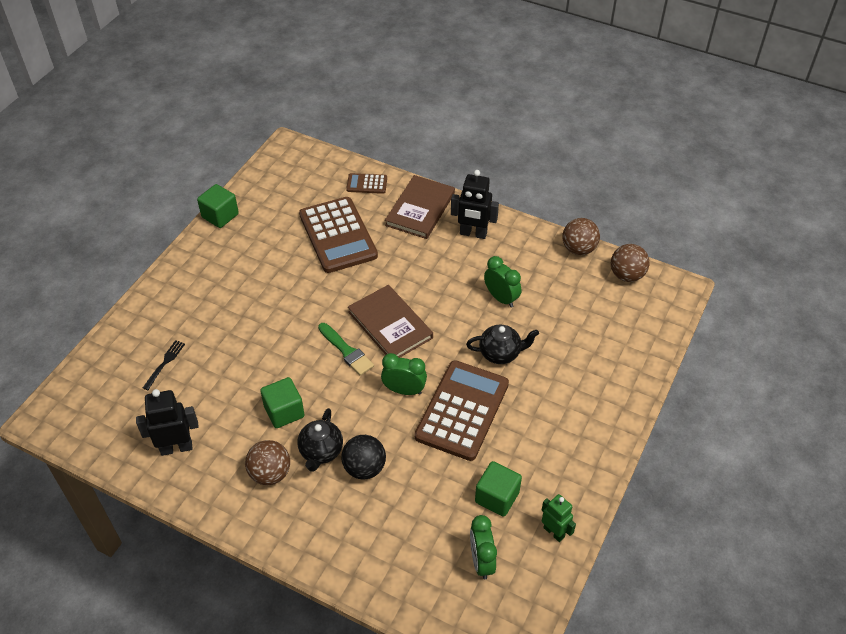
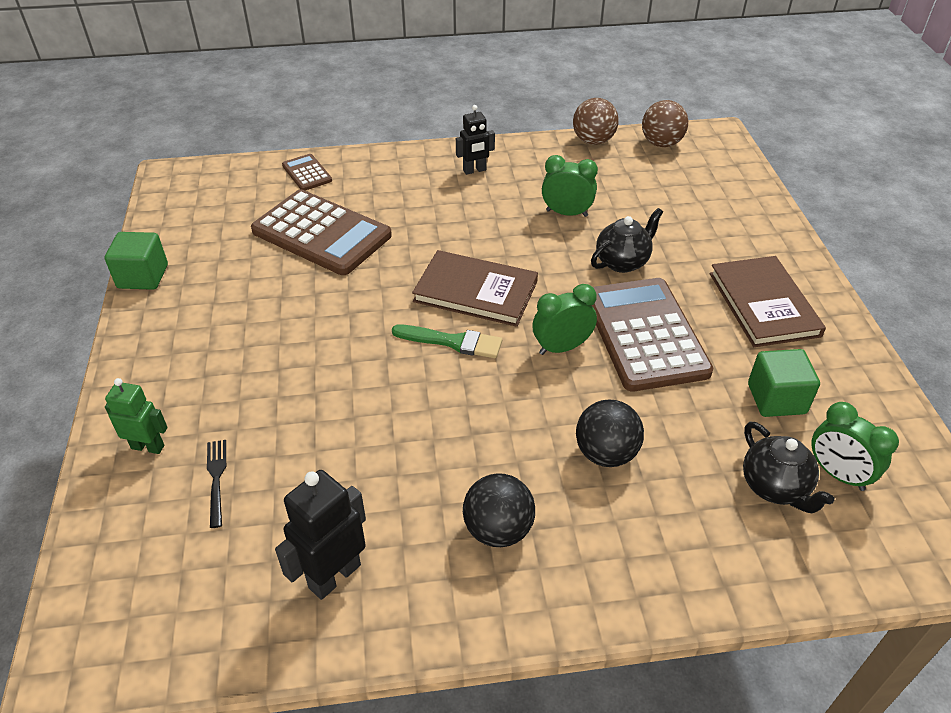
camera: 35 degrees left, 5 degrees down
brown ball [245,440,290,485] -> black ball [463,473,535,547]
green cube [260,377,304,428] -> none
black teapot [297,408,343,472] -> black teapot moved to [743,422,834,513]
brown calculator [346,173,387,194] -> brown calculator turned 90 degrees clockwise [282,154,332,191]
brown book [385,175,455,239] -> brown book moved to [710,256,826,347]
black robot [451,170,499,239] -> black robot [456,105,495,175], size x0.66
green robot [541,494,576,542] -> green robot moved to [105,378,168,454]

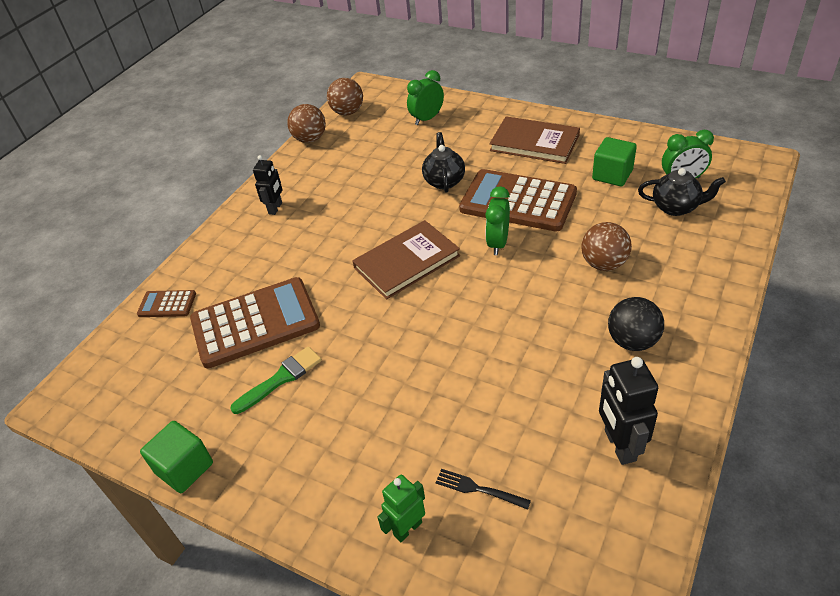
camera: 50 degrees left, 0 degrees up
green brush [392,325,502,358] -> green brush moved to [230,346,322,414]
green clock [542,155,598,217] -> green clock moved to [407,70,444,125]
black ball [576,399,644,467] -> brown ball [581,222,632,271]

